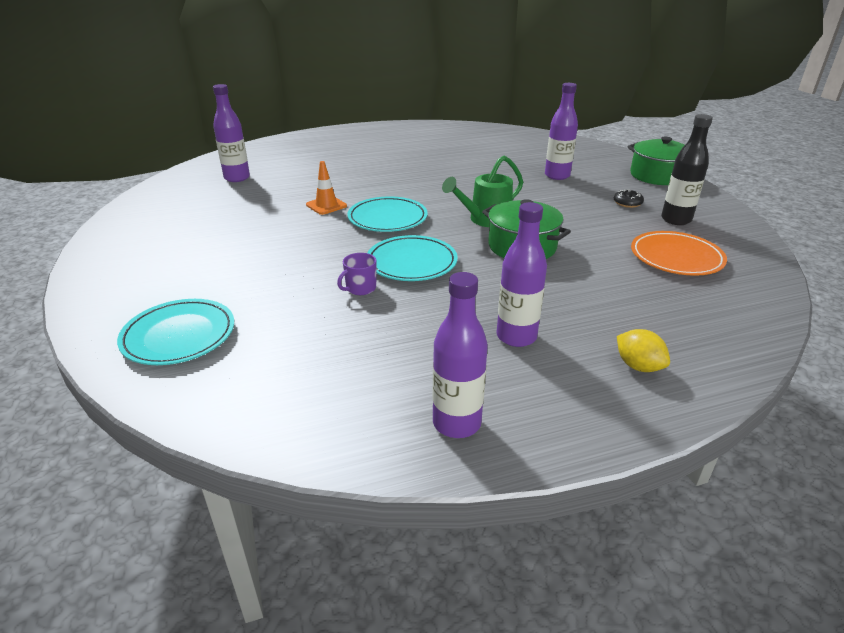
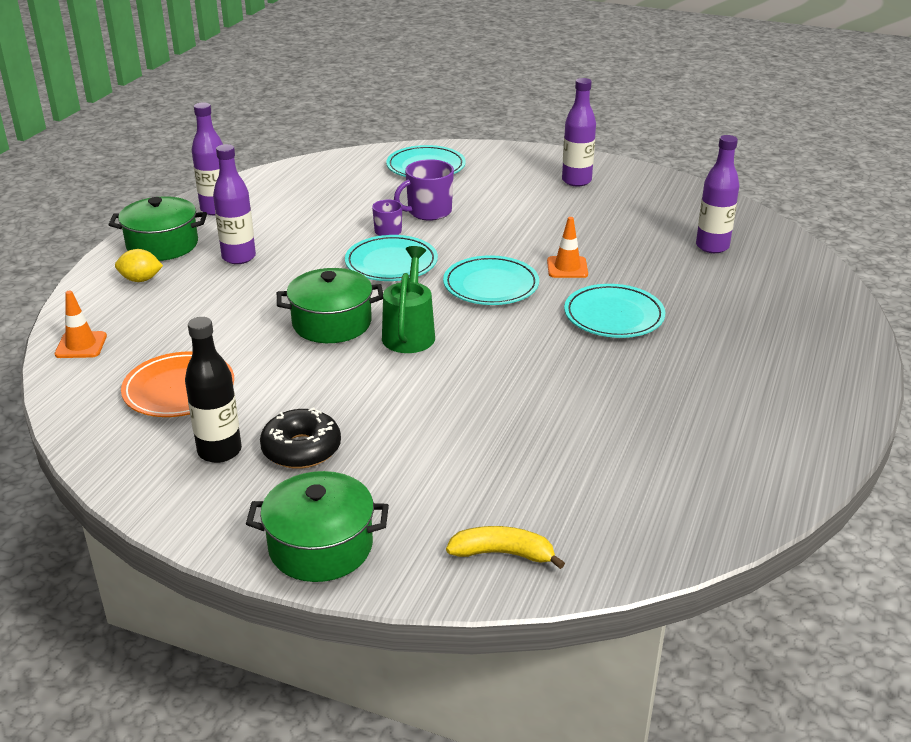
camera: 130 degrees right, 0 degrees up
purple bottle [545,83,578,180] -> purple bottle moved to [562,78,596,186]
black donut [614,189,644,208] -> black donut [260,407,341,469], size x1.77
none -> orange traffic cone [55,291,107,358]
none -> green pot [109,196,207,261]
none -> purple mug [394,159,454,221]
none -> yellow banana [446,526,565,569]
none -> turquoise plate [564,284,665,338]

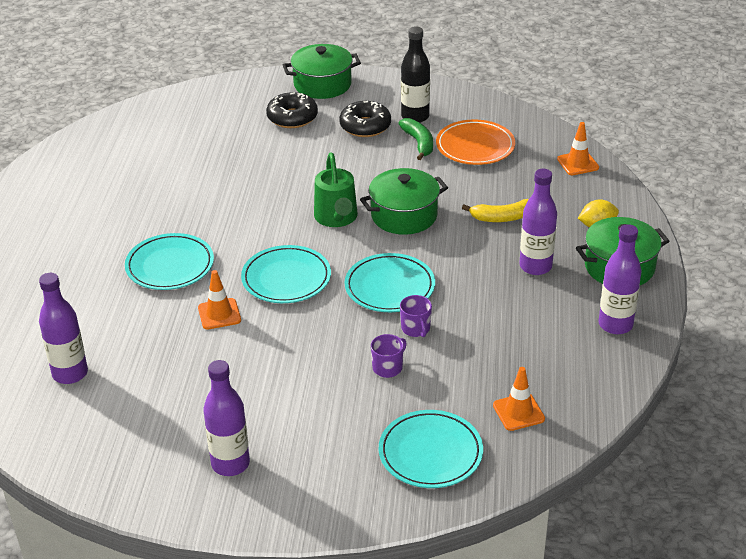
camera: 165 degrees right, 5 degrees up
purple mug [394,159,454,221] -> purple mug [371,334,407,378], size x0.60
yellow banana [446,526,565,569] -> yellow banana moved to [462,199,529,222]
none -> black donut [266,92,318,128]
none -> green banana [398,118,433,160]
none -> orange traffic cone [493,367,545,431]

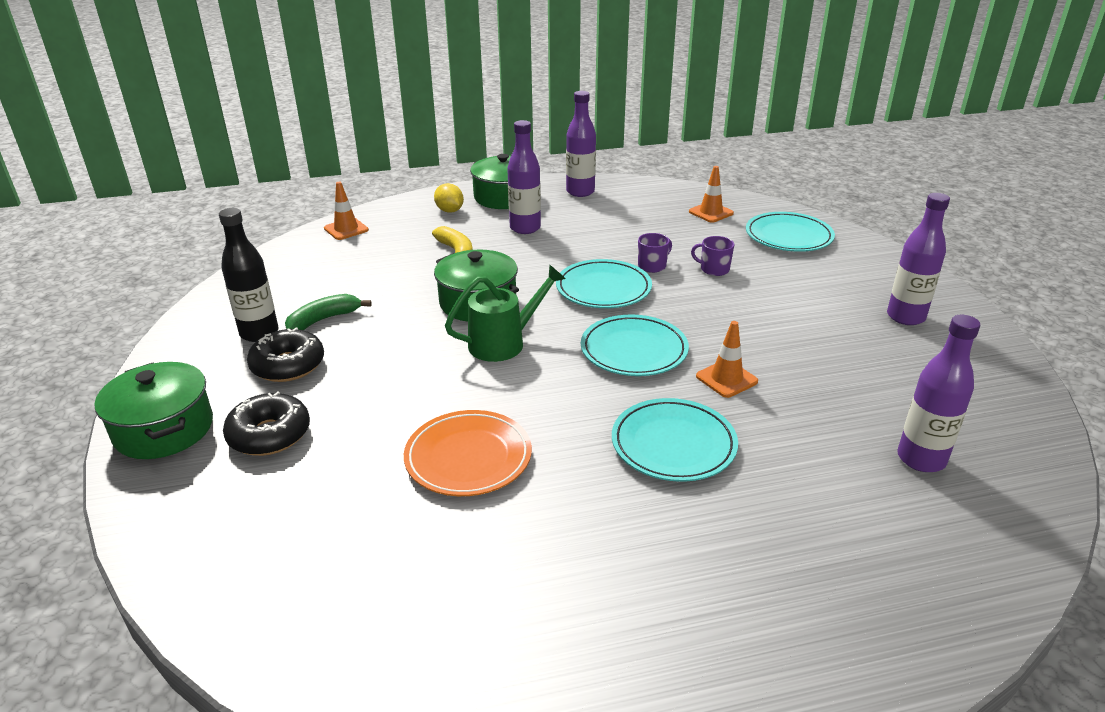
camera: 110 degrees left, 5 degrees down
orange plate [436,120,515,165] -> orange plate moved to [404,410,532,496]

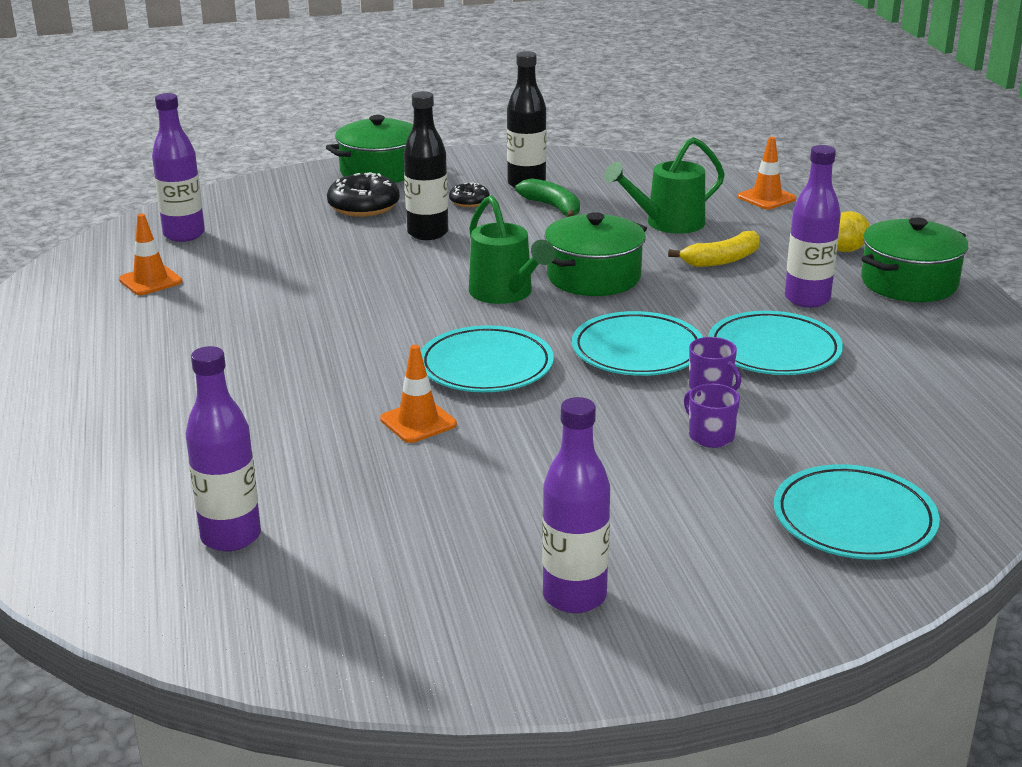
camera: 90 degrees right, 5 degrees down
black donut [247,327,324,382] -> black donut [449,182,490,207], size x0.57
orange plate [404,410,532,496] -> none
purple bottle [566,91,596,197] -> purple bottle moved to [152,93,205,242]
turquoise plate [612,398,738,482] -> turquoise plate moved to [708,311,843,375]
orange traffic cone [689,166,734,223] -> orange traffic cone moved to [119,214,183,295]
purple mug [691,236,734,276] -> purple mug turned 60 degrees counterclockwise [684,384,740,448]
none -> black bottle [404,91,449,240]
none -> green watering can [604,137,725,234]

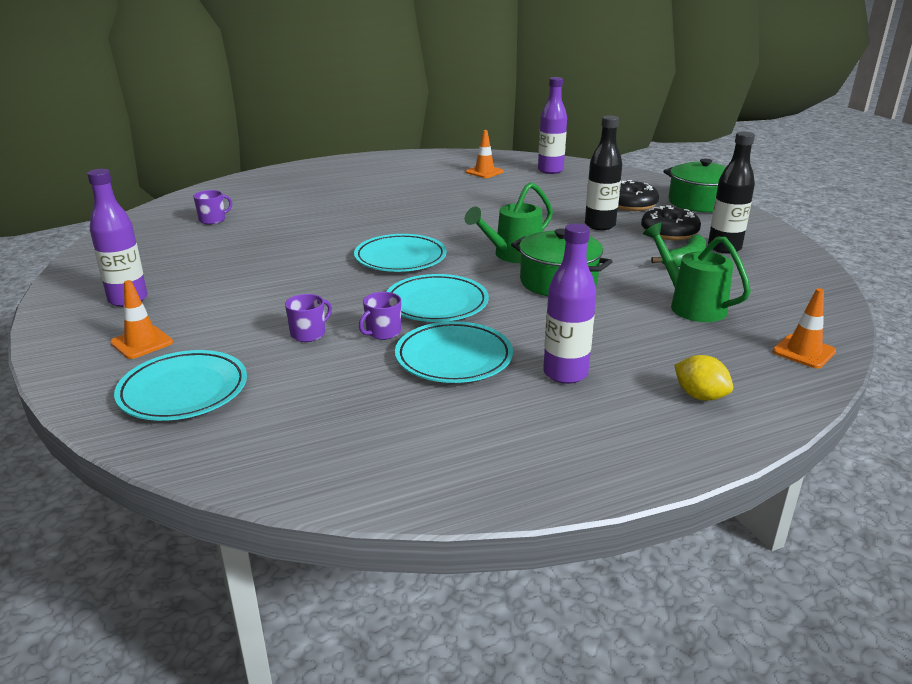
camera: 80 degrees right, 0 degrees up
purple bottle [186,346,261,551] -> purple mug [193,190,232,224]
orange traffic cone [380,345,457,443] -> orange traffic cone moved to [110,280,173,359]
black donut [449,182,490,207] -> black donut [641,205,701,240], size x1.77
yellow banana [668,231,760,267] -> none
green pot [861,217,968,302] -> none

